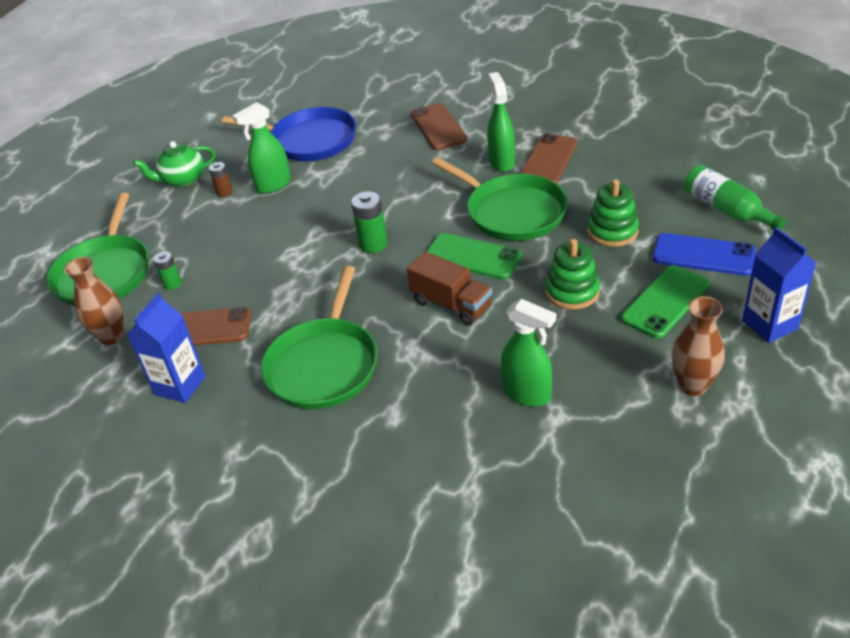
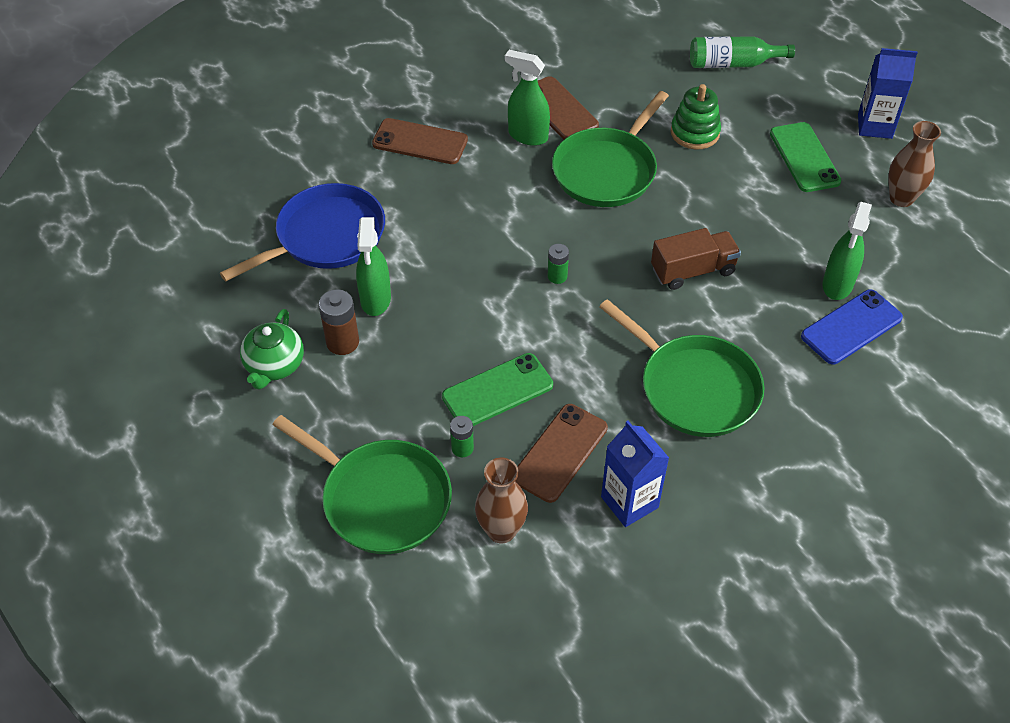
camera: 60 degrees left, 10 degrees up
brown battery [209,162,233,197] -> brown battery [319,289,359,355], size x1.59
green battery [351,191,387,253] -> green battery [548,244,569,284], size x0.63
green phone [426,233,522,279] -> green phone moved to [442,353,553,426]
green pan [432,157,568,241] -> green pan turned 135 degrees clockwise [552,91,669,207]
green spray bottle [501,299,556,407] -> green spray bottle turned 135 degrees clockwise [823,202,872,300]
green stacking toy [545,239,600,310] -> none
blue phone [653,233,756,276] -> blue phone moved to [801,289,903,365]

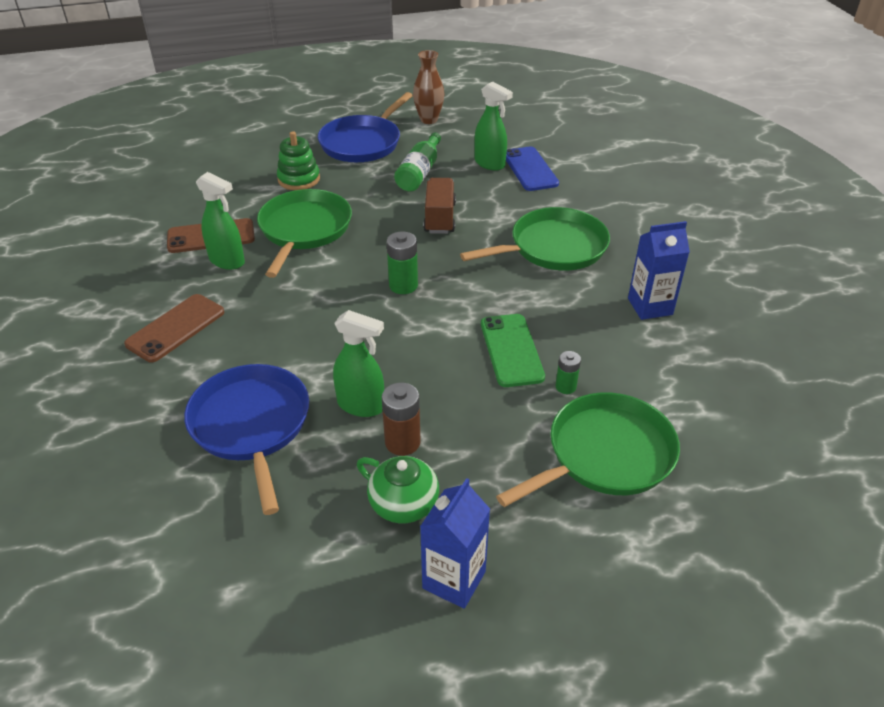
camera: 70 degrees left, 10 degrees down
brown vase [475,458,528,543] -> none
green spray bottle [505,50,550,146] -> green spray bottle turned 105 degrees counterclockwise [196,172,245,270]
brown phone [515,404,608,503] -> none
green battery [548,244,569,284] -> green battery [387,231,418,294], size x1.59
green pan [552,91,669,207] -> green pan turned 135 degrees counterclockwise [257,189,352,278]
green bottle [690,36,795,68] -> green bottle moved to [394,132,441,191]
green phone [770,122,841,192] -> blue pan [318,92,413,162]
blue carton [858,48,918,139] -> blue carton moved to [420,478,490,609]

